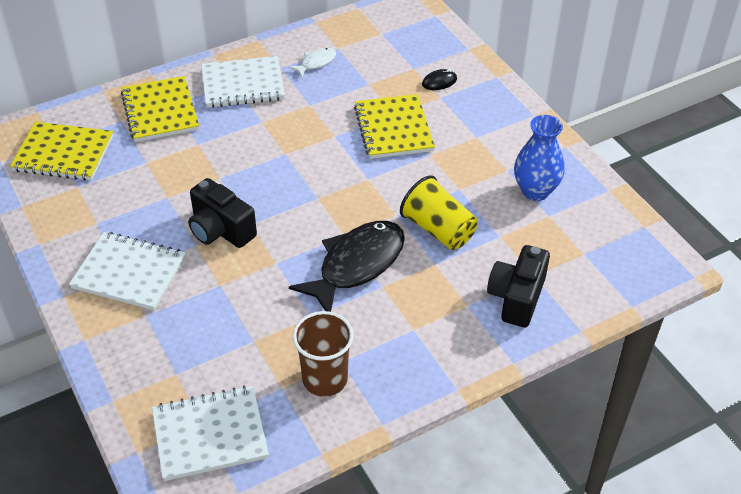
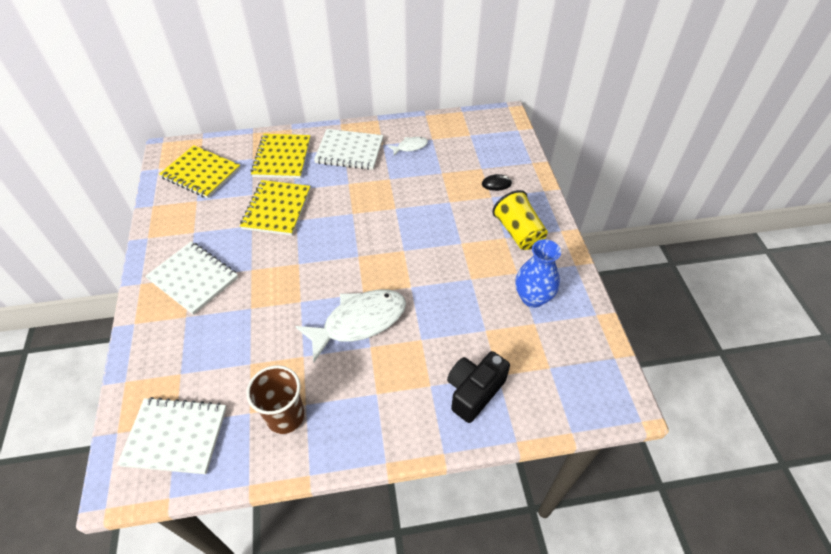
camera: 20 degrees right, 5 degrees up
black camera [188,178,257,248] -> none
black fish [289,221,405,312] -> white fish [295,289,406,362]
yellow notebook [354,94,435,159] -> yellow notebook moved to [240,180,310,236]
yellow cup [400,175,477,250] -> yellow cup moved to [492,190,548,250]

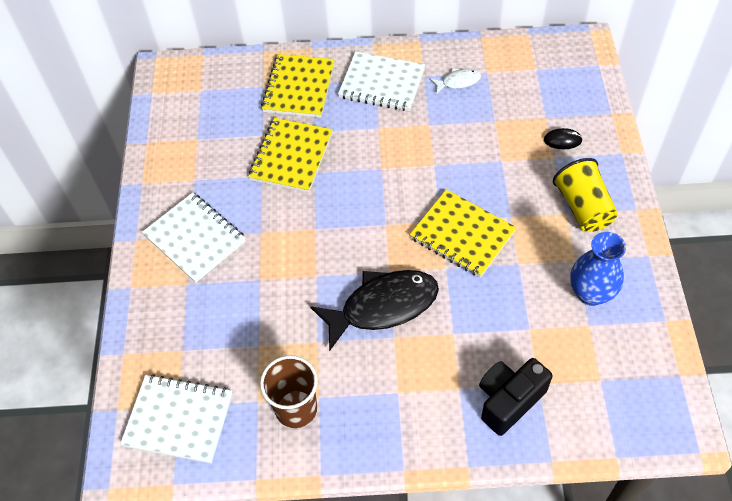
camera: 10 degrees right, 5 degrees up
yellow notebook [159,145,240,198] -> yellow notebook moved to [409,189,517,278]
white fish [295,289,406,362] -> black fish [310,270,439,351]

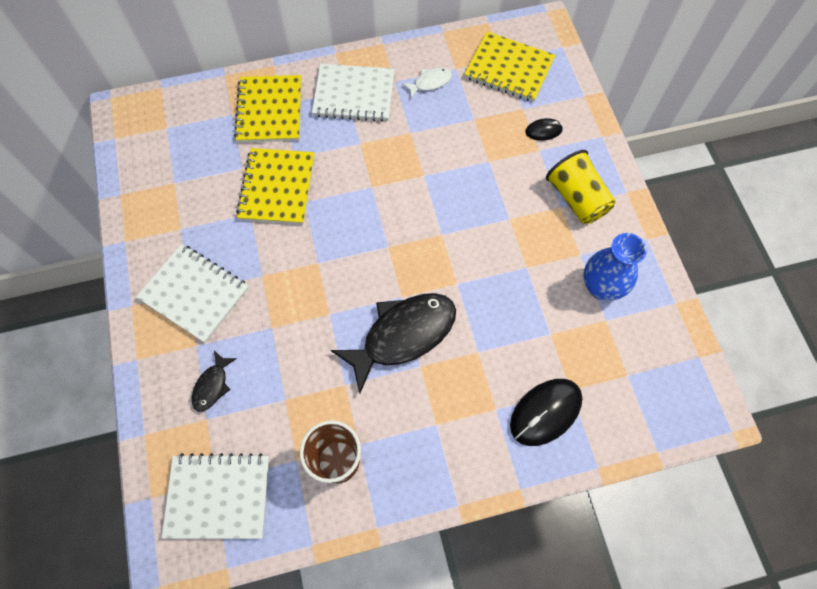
camera: 15 degrees left, 10 degrees up
yellow notebook [409,189,517,278] -> yellow notebook moved to [464,32,555,102]
black camera [479,358,553,436] -> black mouse [510,379,582,446]
none -> black fish [192,351,237,412]

